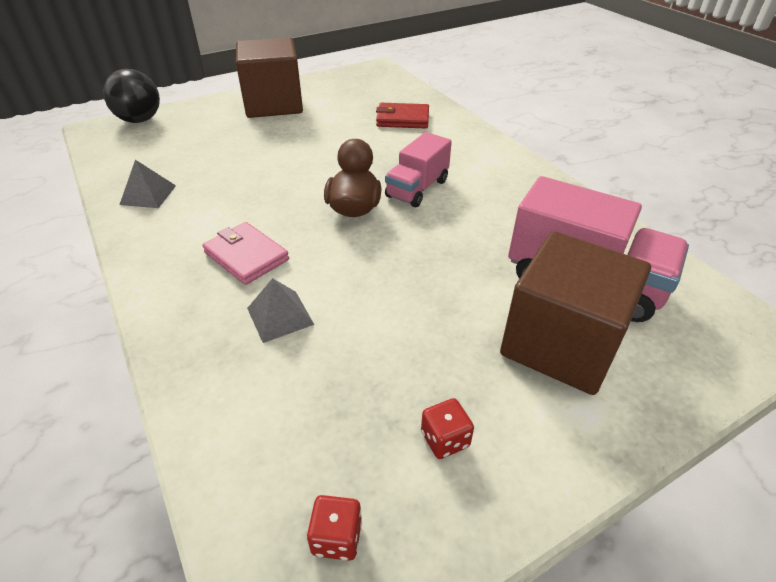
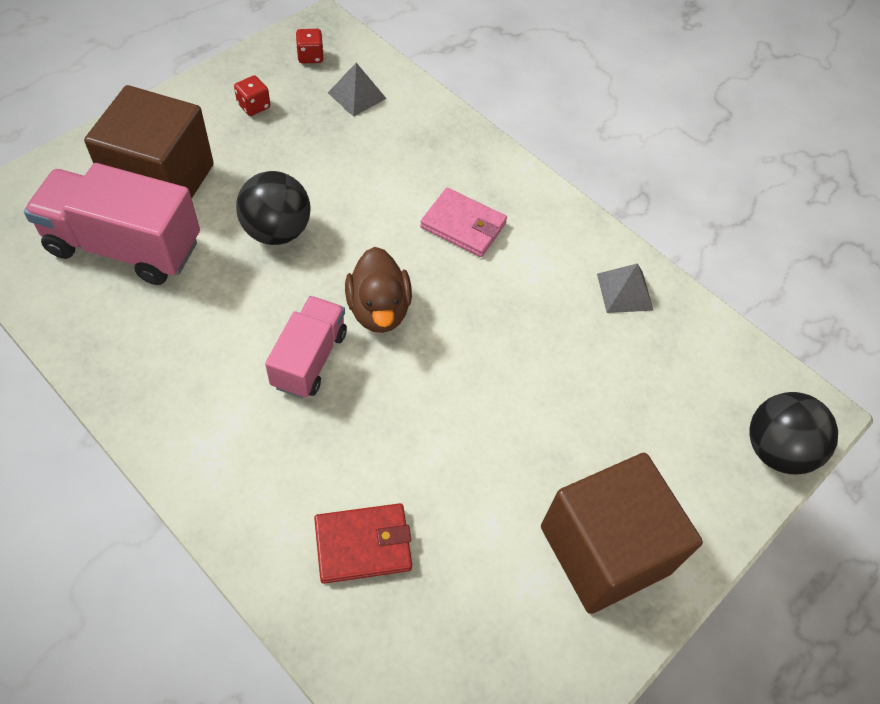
camera: 160 degrees right, 15 degrees up
grey pyramid [247,278,314,343] -> grey pyramid moved to [328,63,387,117]
none -> black ball [236,171,311,245]

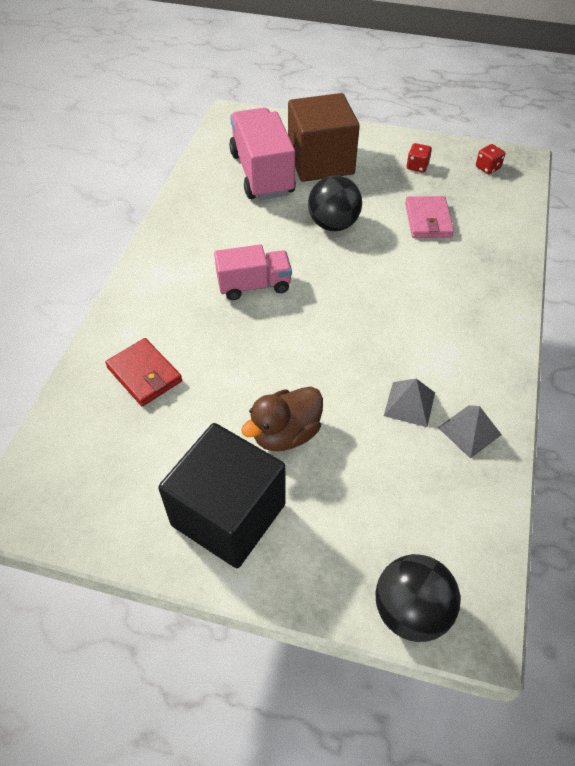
camera: 65 degrees right, 5 degrees down
grey pyramid [328,63,387,117] -> grey pyramid moved to [384,379,435,427]
brown duck [345,247,412,333] -> brown duck moved to [241,386,323,451]
pink wallet [420,188,507,257] -> pink wallet moved to [405,196,454,238]
brown cube [541,453,703,614] -> black cube [158,423,286,568]

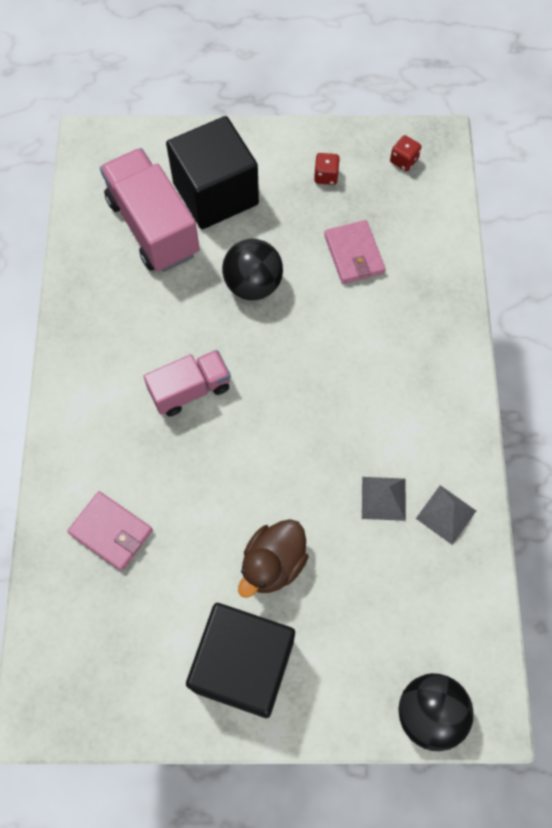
camera: 15 degrees left, 15 degrees up
red wallet [105,338,182,406] -> pink wallet [67,491,153,571]
brown cube [288,93,360,182] -> black cube [166,116,259,229]

